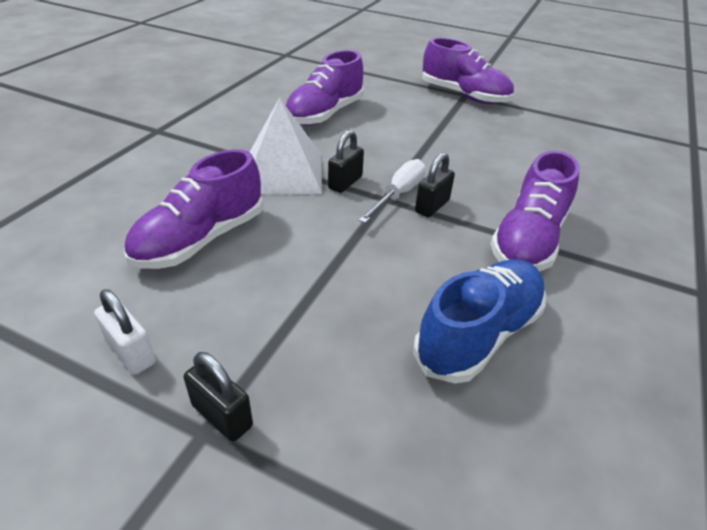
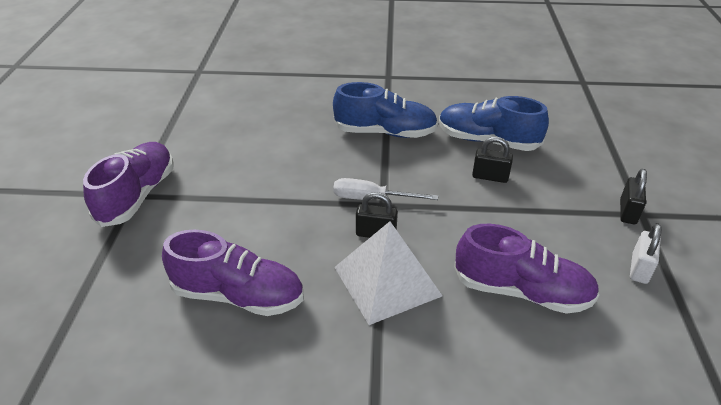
camera: 110 degrees left, 0 degrees up
black padlock [415,152,455,217] -> black padlock moved to [472,137,513,183]
purple shoe [491,151,580,271] -> blue shoe [333,82,438,138]

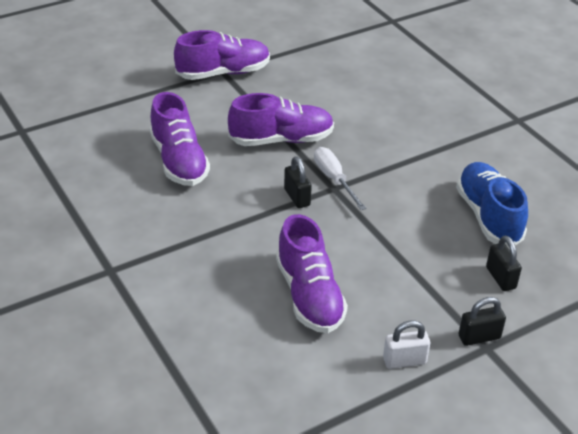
camera: 55 degrees right, 0 degrees up
blue shoe [333,82,438,138] -> none
white pyramid [334,221,442,325] -> none
black padlock [472,137,513,183] -> black padlock moved to [486,236,522,291]
none -> purple shoe [228,93,334,146]

